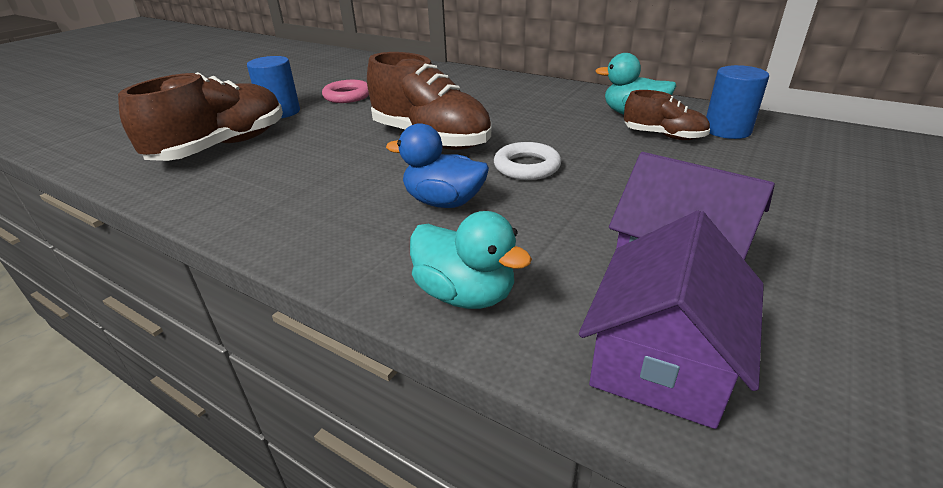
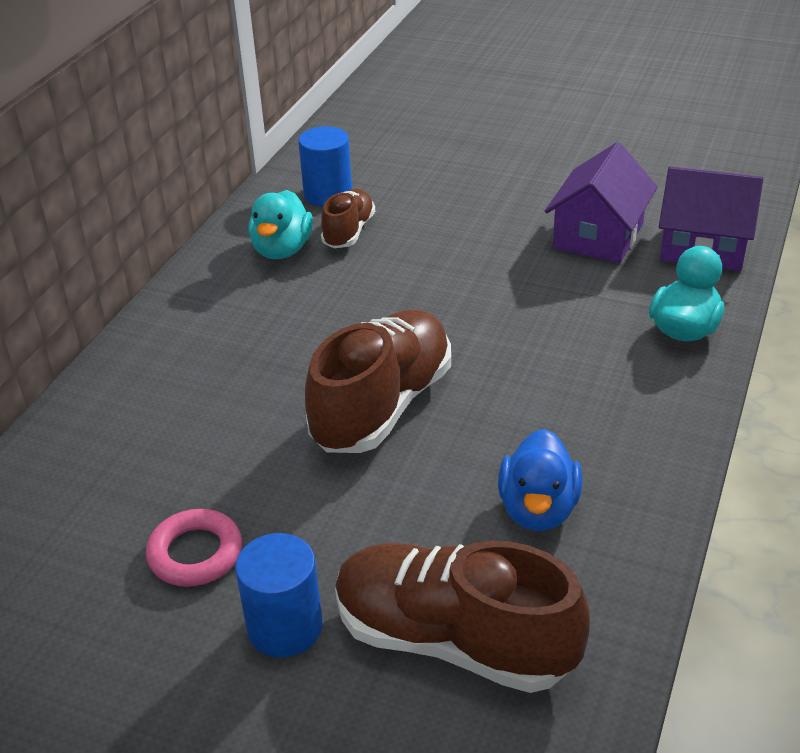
camera: 100 degrees left, 5 degrees up
blue duck [386,123,489,208] -> blue duck moved to [498,429,582,531]
white ring [494,142,561,180] -> none

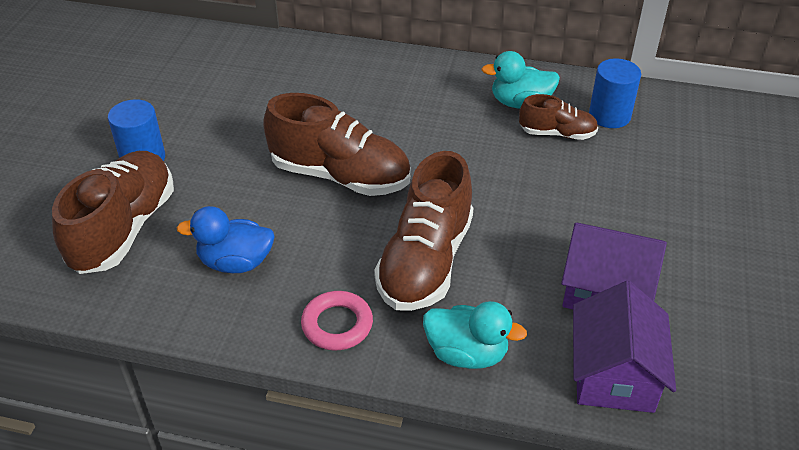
camera: 80 degrees right, 5 degrees up
pink ring [146,509,242,587] -> pink ring moved to [301,291,373,350]
none -> brown shoe [374,151,474,311]

